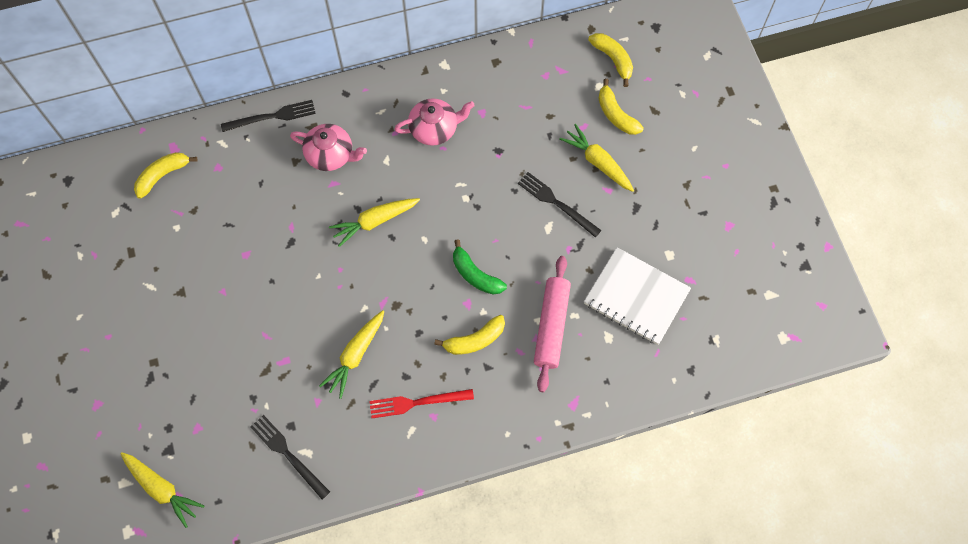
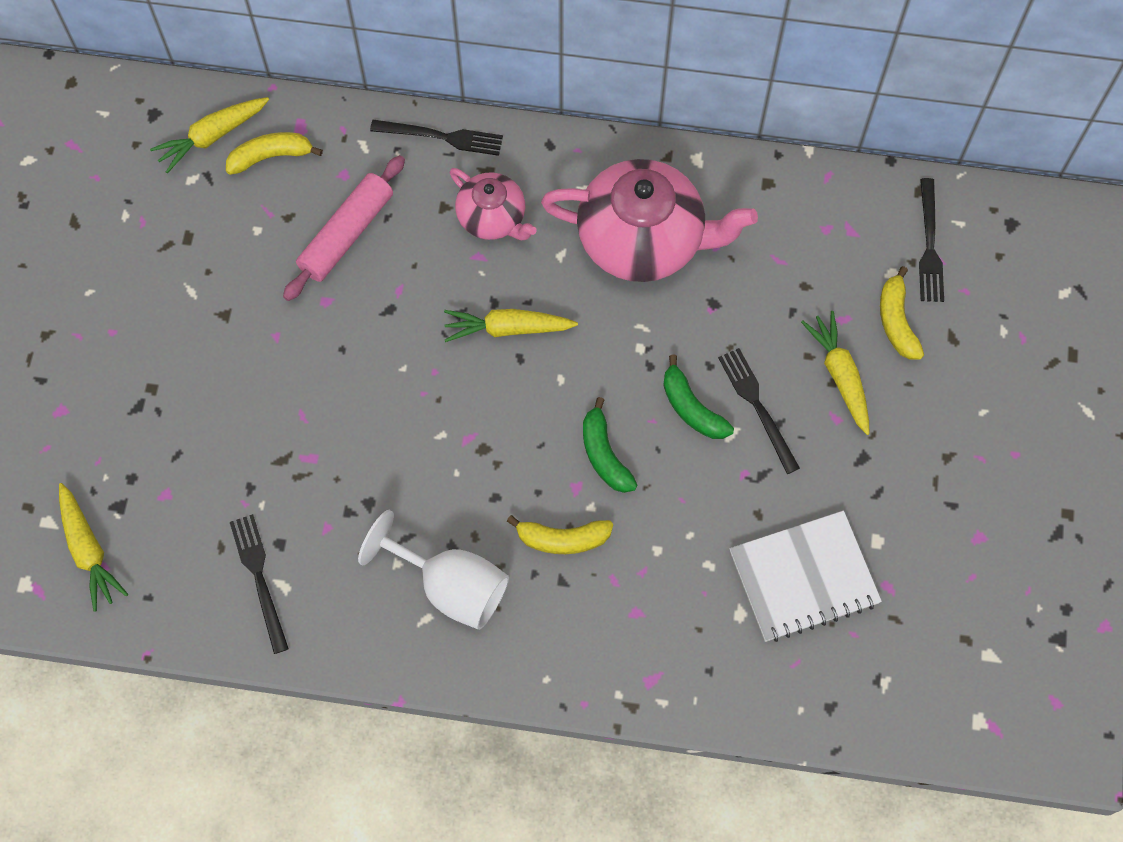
camera: 25 degrees right, 0 degrees up
yellow carrot [319,310,384,399] -> yellow carrot moved to [150,97,269,173]
red fork [369,389,474,418] -> white goblet [358,510,509,630]
pink teapot [394,98,475,146] -> pink teapot [541,159,758,282], size x1.80
pink rolling pin [534,256,571,392] -> pink rolling pin moved to [283,155,405,301]
white notebook [584,247,691,345] -> white notebook turned 75 degrees counterclockwise [730,511,882,642]
yellow banana [588,33,633,87] -> black fork [919,178,944,302]
none -> green banana [663,355,734,439]

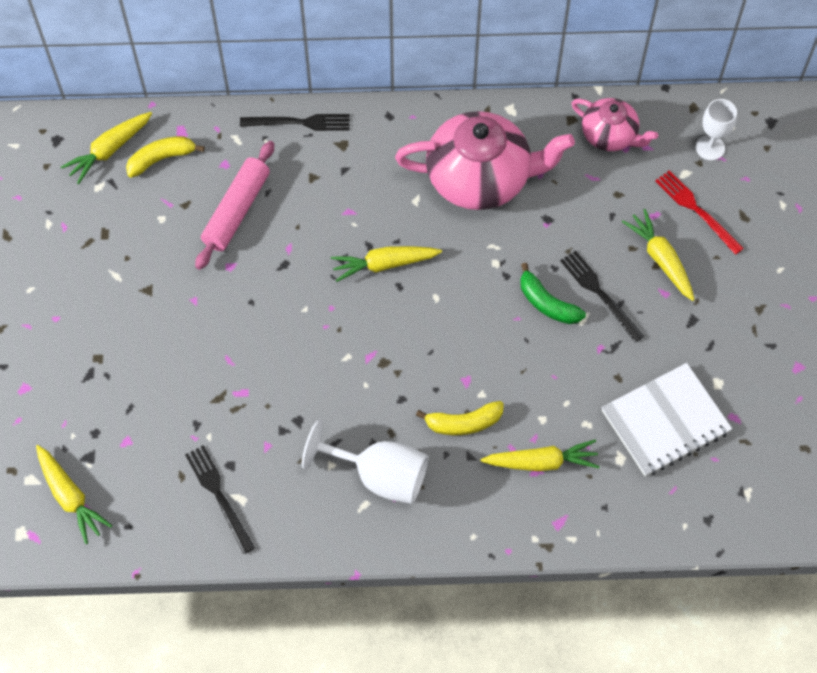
camera: 10 degrees left, 5 degrees down
pink teapot [450,168,537,240] -> pink teapot moved to [572,98,658,151]
green banana [583,397,637,493] -> none
yellow banana [880,266,924,360] -> red fork [655,170,744,255]
black fork [919,178,944,302] -> white goblet [696,99,737,161]
none -> yellow carrot [480,439,600,471]

